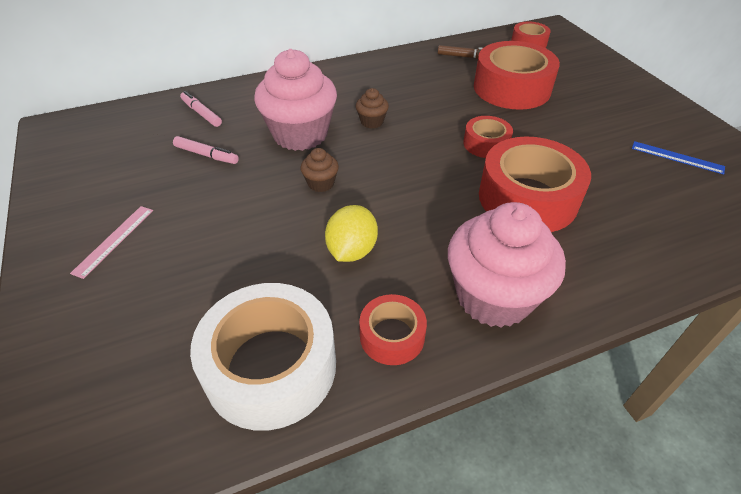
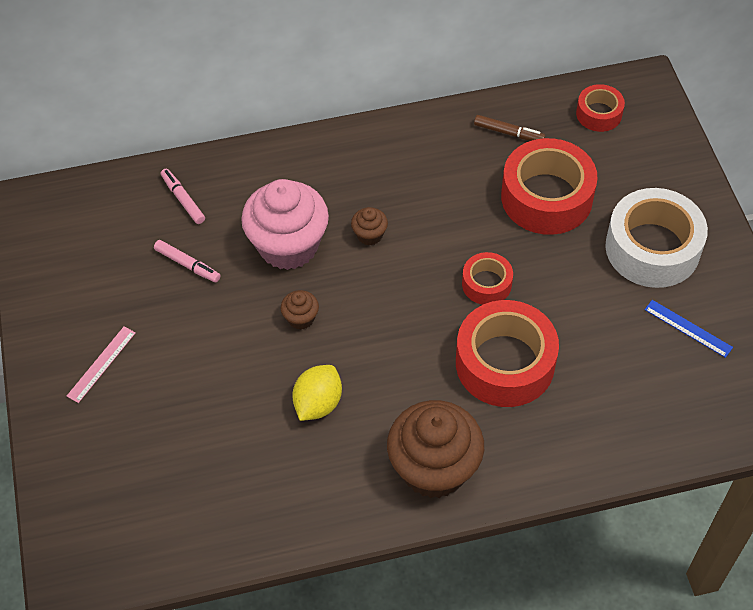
camera: 10 degrees right, 10 degrees up
white tape [190,283,336,431] -> white tape moved to [605,188,708,288]
red tape [359,294,427,365] -> none
pink cupcake [448,202,566,328] -> brown cupcake [387,400,484,498]

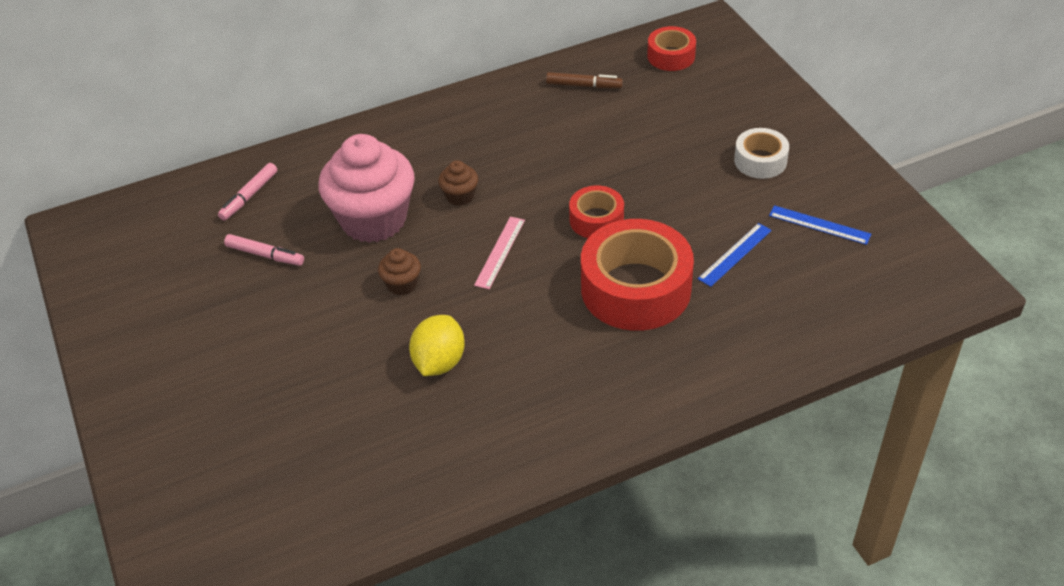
camera: 10 degrees left, 10 degrees down
pink ruler [67,326,136,403] -> pink ruler moved to [474,216,525,289]
pink marker [161,169,205,224] -> pink marker turned 105 degrees counterclockwise [218,163,277,221]
brown cupcake [387,400,484,498] -> none
red tape [501,138,598,235] -> none
white tape [605,188,708,288] -> white tape [734,128,789,179], size x0.52
none -> blue ruler [698,223,772,287]

